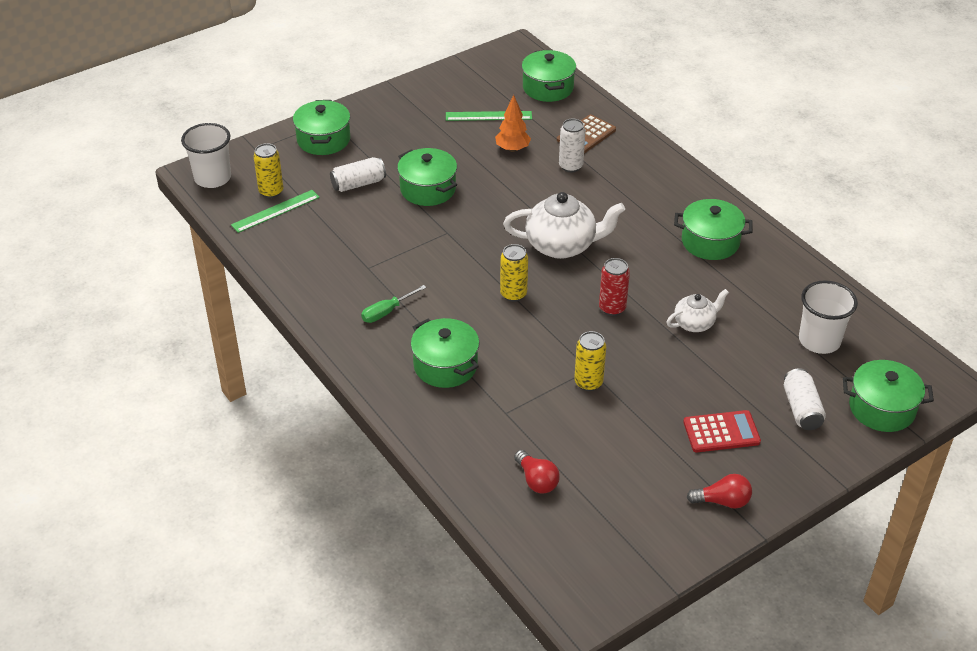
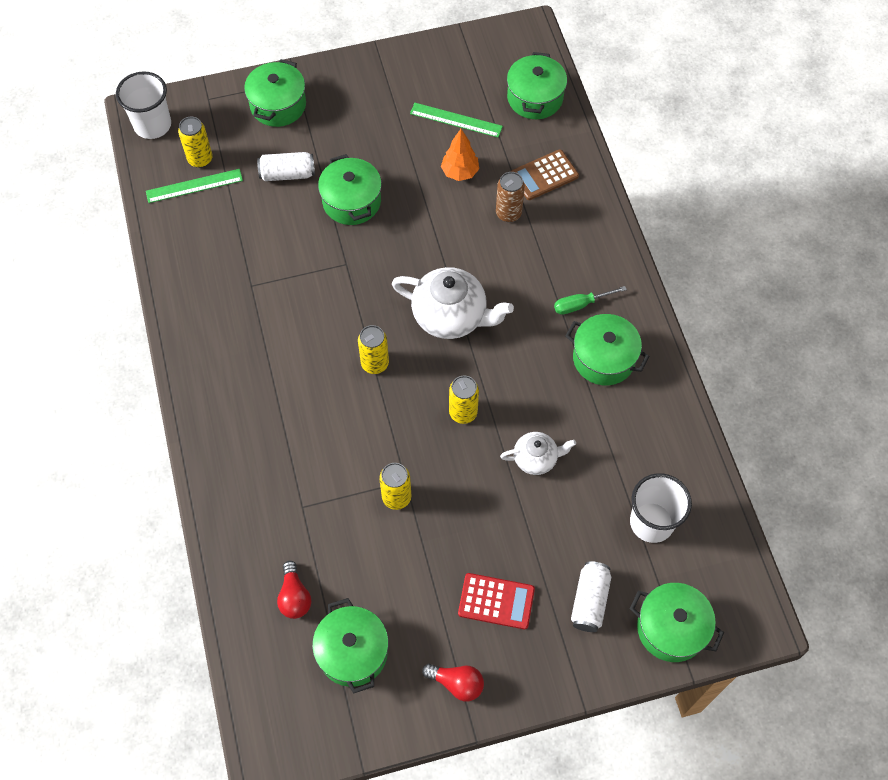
camera: 20 degrees right, 20 degrees up
green screwdriver [361,285,427,323] -> green screwdriver moved to [554,286,627,315]
green pot [411,318,479,388] -> green pot moved to [312,598,389,694]
white can [559,118,585,172] -> brown can [496,172,525,222]
red can [599,258,630,316] -> yellow can [449,376,479,424]

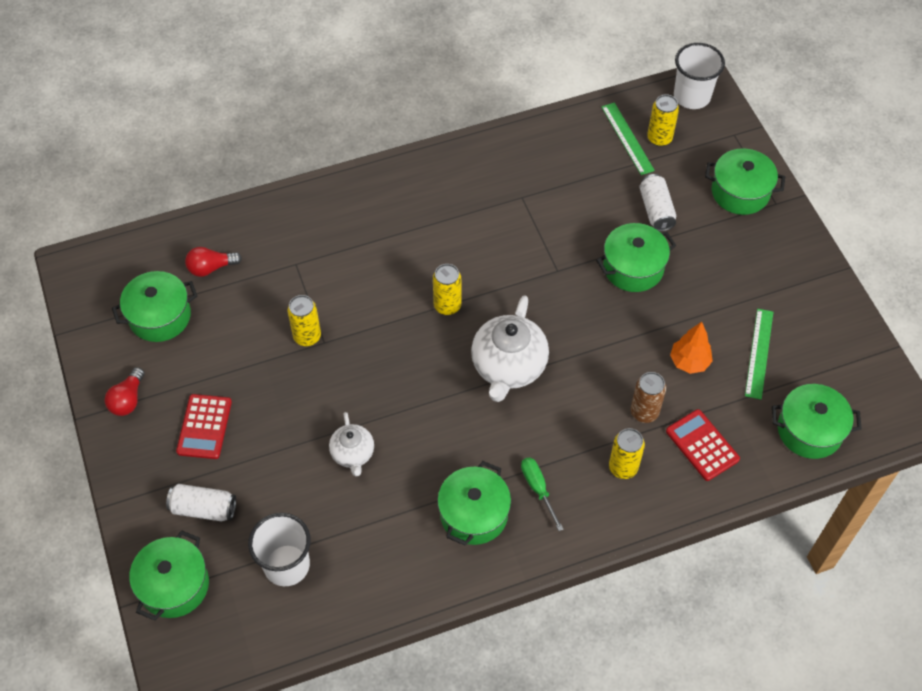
camera: 85 degrees right, 5 degrees down
yellow can [449,376,479,424] -> yellow can moved to [609,428,645,479]
brown calculator [511,149,579,200] -> red calculator [666,409,740,481]

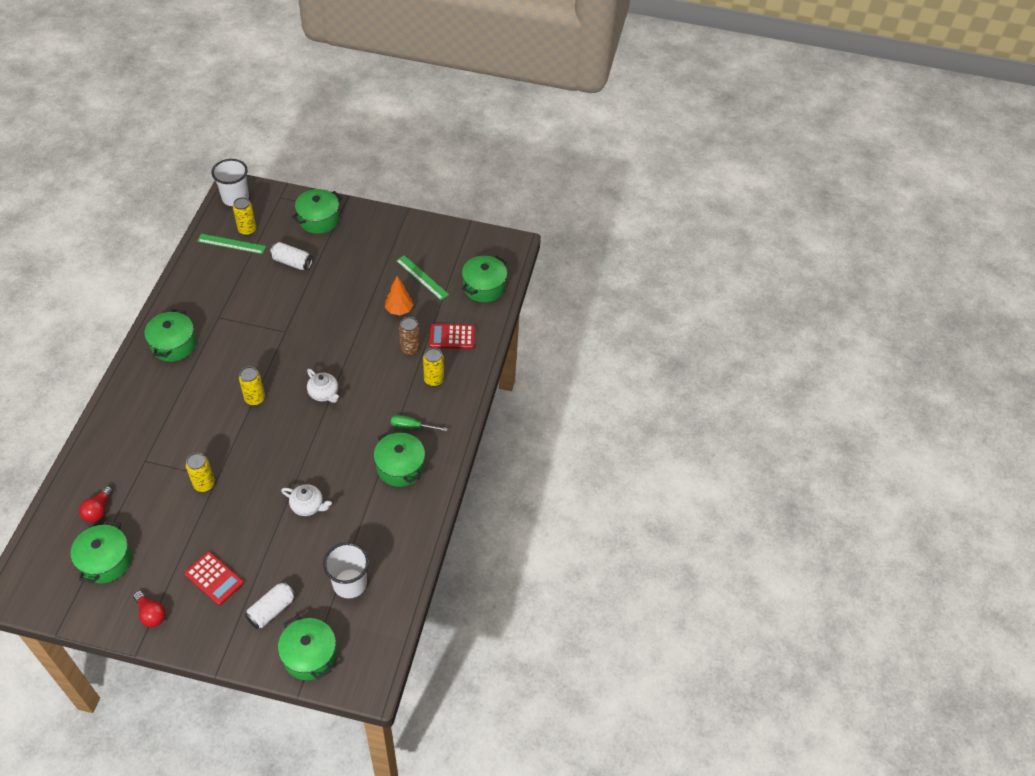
camera: 60 degrees left, 5 degrees down
white teapot [471,295,549,402] -> white teapot [307,369,339,403], size x0.56
green pot [596,223,676,292] -> green pot moved to [144,309,196,362]

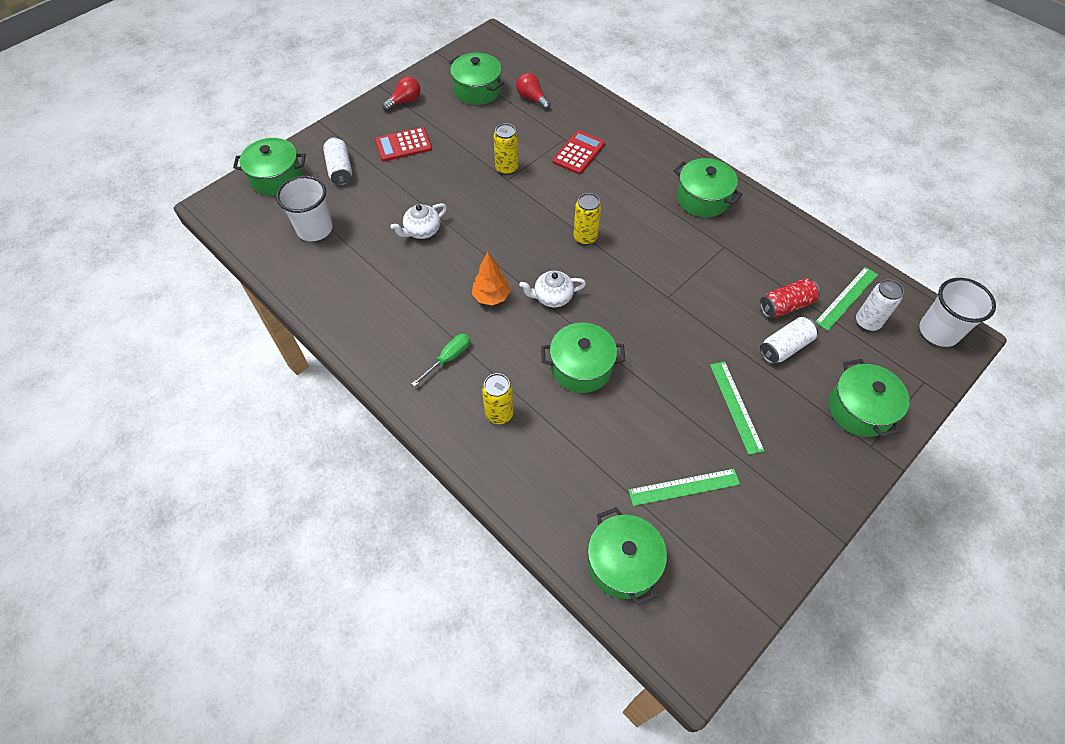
camera: 125 degrees right, 5 degrees up
red light bulb [133,591,166,627] -> red light bulb turned 150 degrees clockwise [382,77,420,111]
yellow can [233,197,256,236] -> white can [856,279,904,331]
green pot [374,431,425,487] -> green pot moved to [541,323,626,393]
orange tree [385,276,413,315] -> orange tree moved to [472,252,510,305]
brown can [399,317,420,356] -> none
red calculator [429,324,475,349] -> red calculator moved to [553,130,605,174]
none -> green ruler [710,361,764,455]
none -> red can [760,278,820,318]

